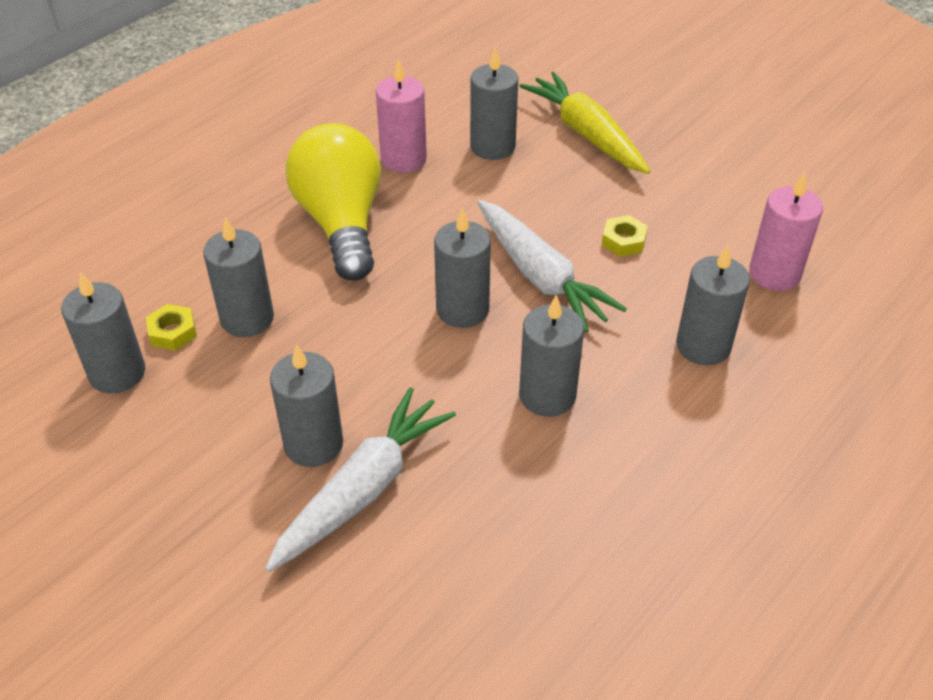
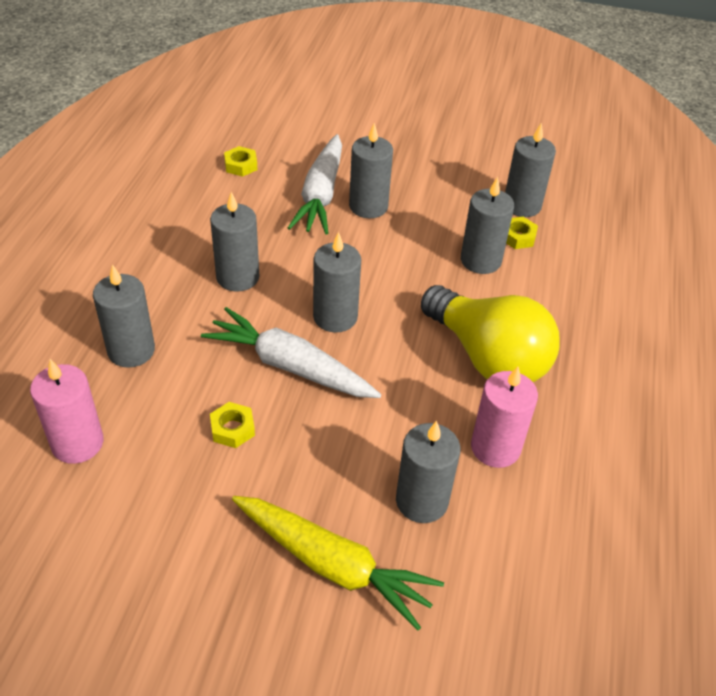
camera: 150 degrees right, 0 degrees up
none -> yellow nut [224,146,257,177]

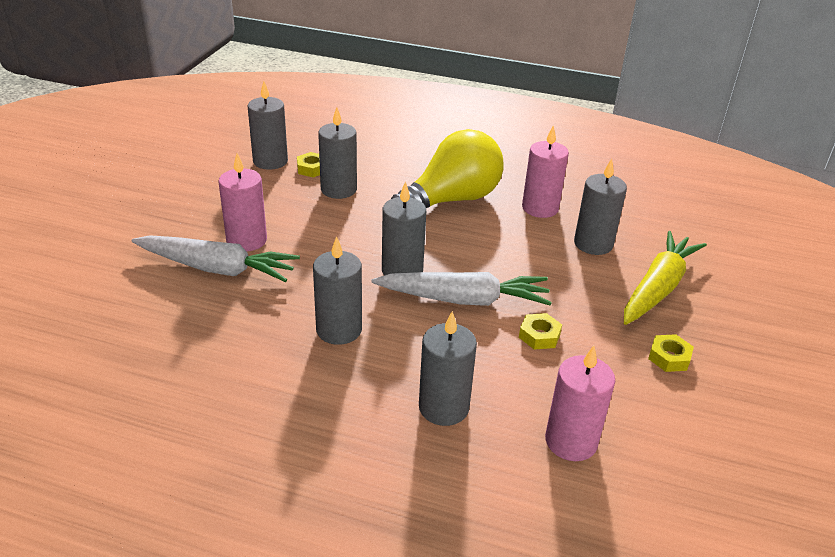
camera: 85 degrees left, 10 degrees down
white carrot [201,307,381,398] -> white carrot turned 120 degrees counterclockwise [371,272,552,306]
yellow nut [224,146,257,177] -> yellow nut moved to [648,334,694,372]
grey candle [349,123,393,218] -> pink candle [219,153,267,252]

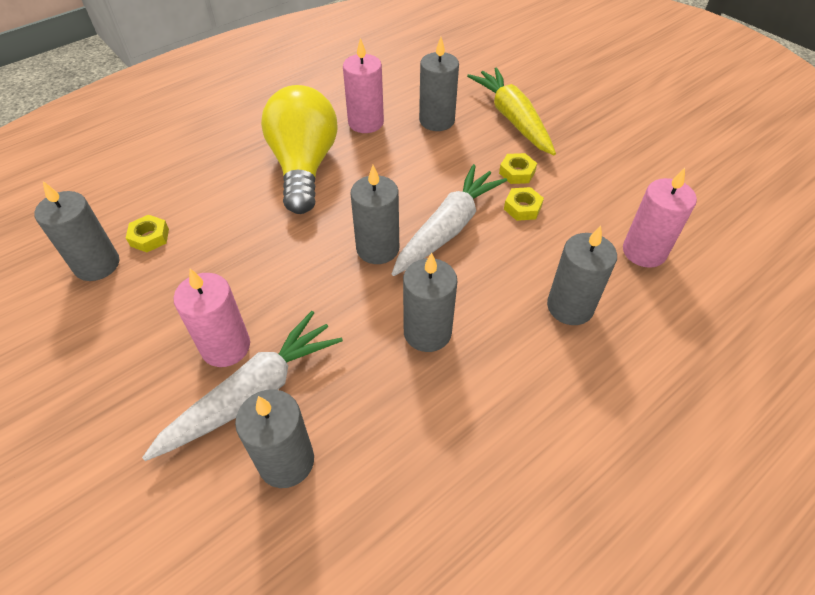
camera: 55 degrees left, 15 degrees up
grey candle [318,107,357,199] -> grey candle moved to [235,389,314,488]
yellow nut [648,334,694,372] -> yellow nut moved to [499,153,537,184]

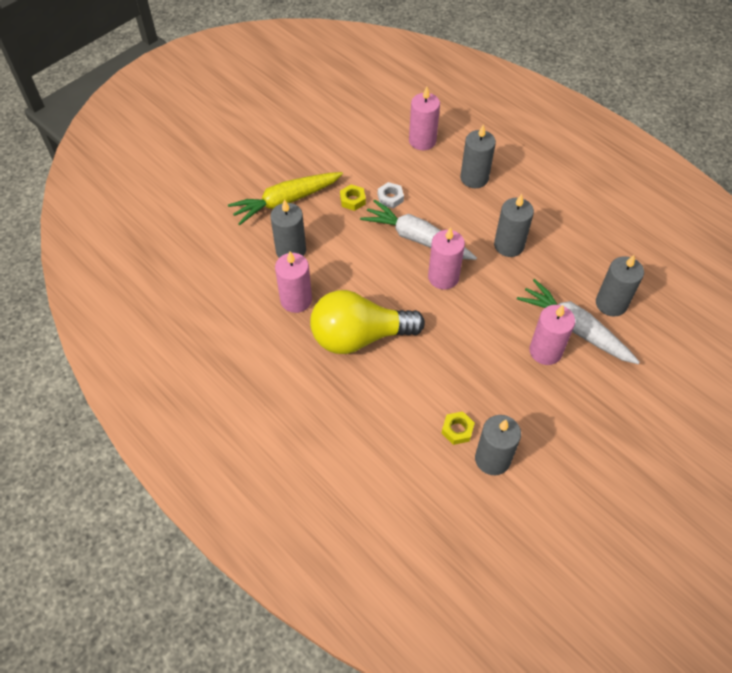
camera: 95 degrees left, 5 degrees up
grey candle [350,165,399,264] -> pink candle [428,227,465,290]
yellow nut [504,187,544,221] -> white nut [378,182,404,208]

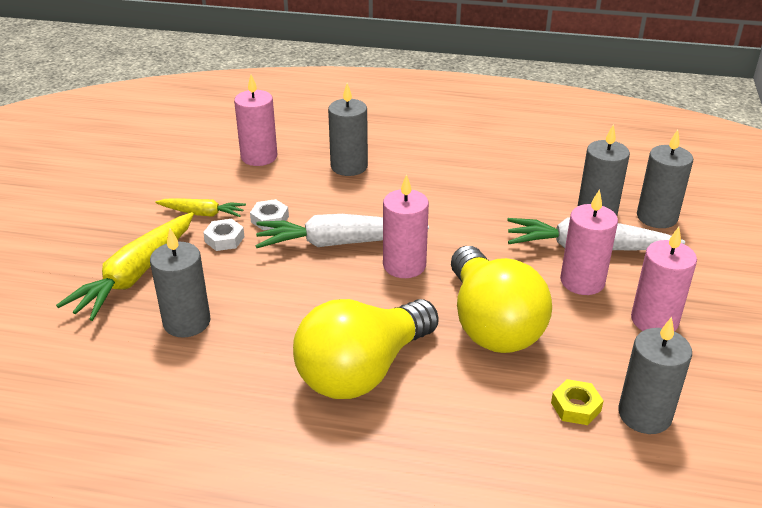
camera: 35 degrees left, 20 degrees down
pink candle [275,251,312,313] -> pink candle moved to [631,227,697,332]
yellow nut [340,184,366,211] -> white nut [203,219,245,251]
grey candle [494,194,534,257] -> grey candle moved to [637,130,693,228]
none -> yellow carrot [155,198,246,217]
none -> yellow light bulb [451,246,552,353]

